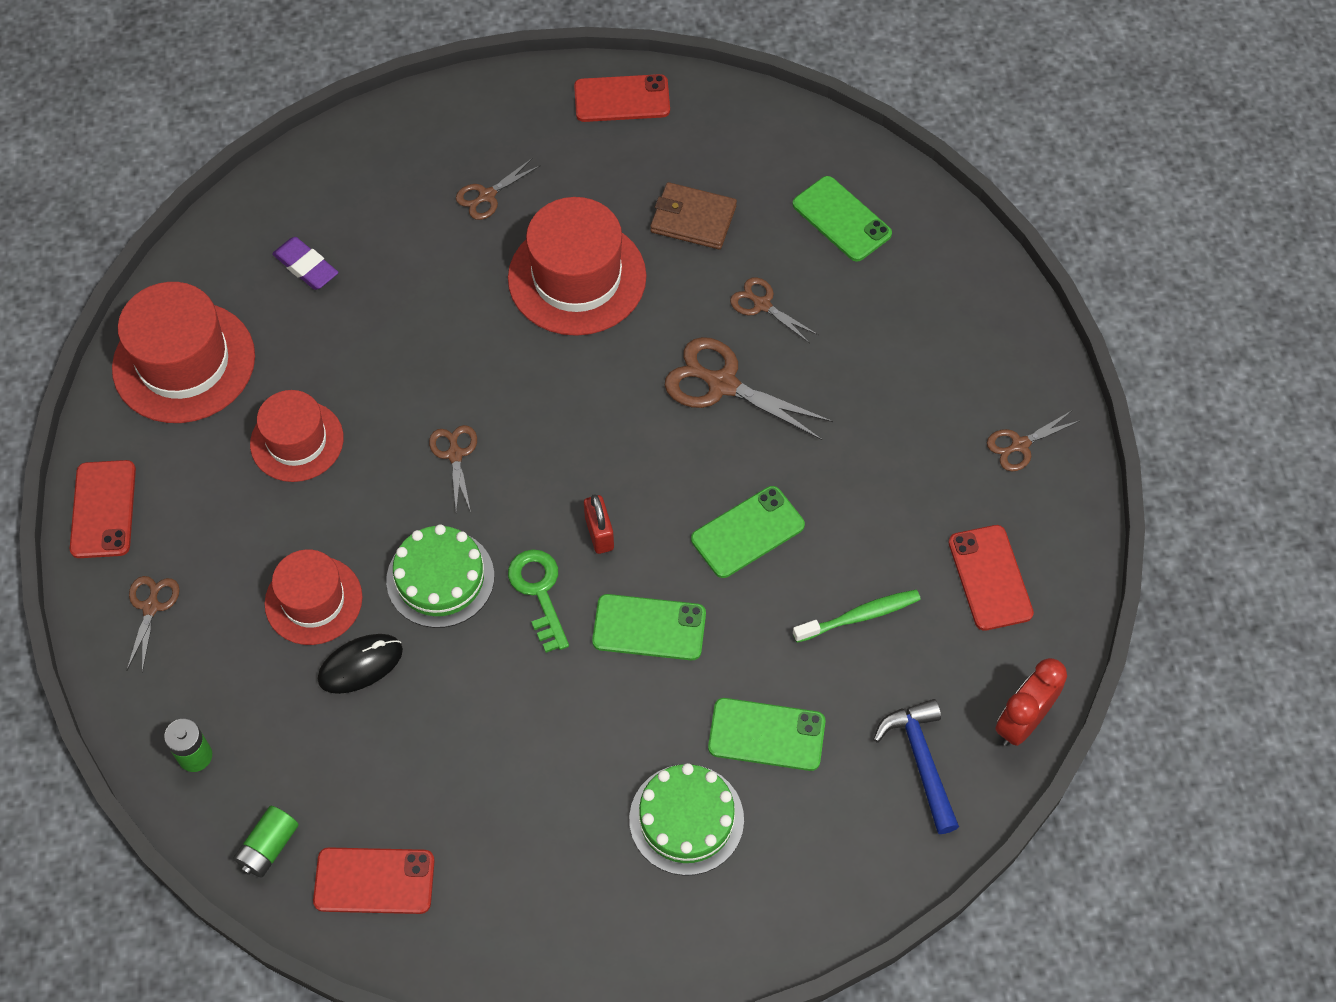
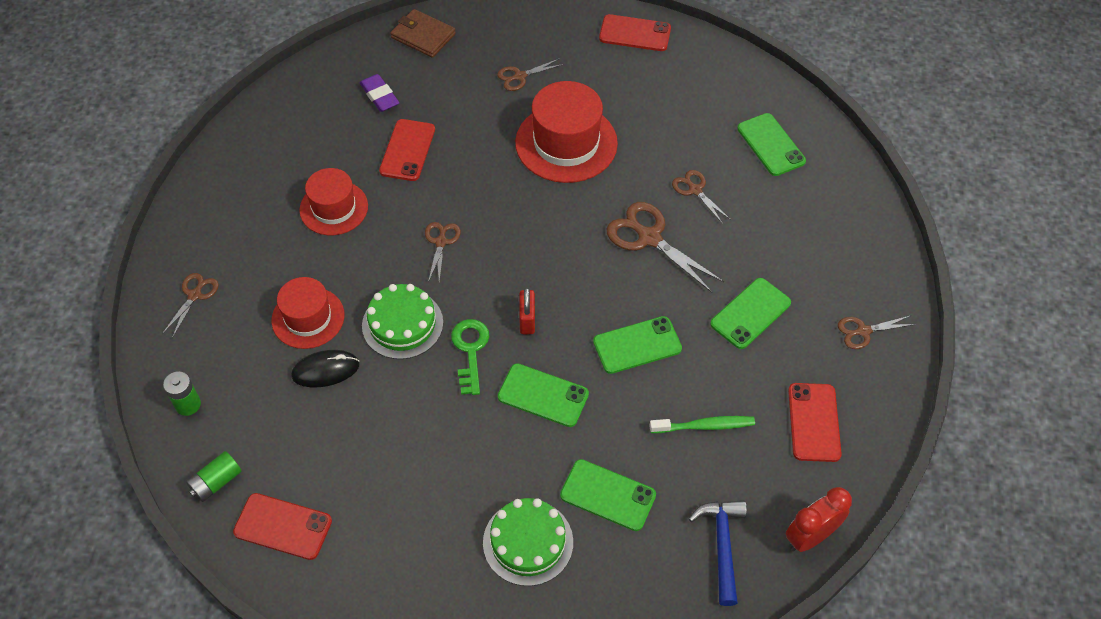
camera: 15 degrees right, 5 degrees down
red phone [70,460,136,558] -> red phone moved to [379,119,435,181]
red hat [112,282,255,423] -> none
brown wallet [650,182,737,249] -> brown wallet moved to [390,9,456,58]
none -> green phone [710,278,791,349]

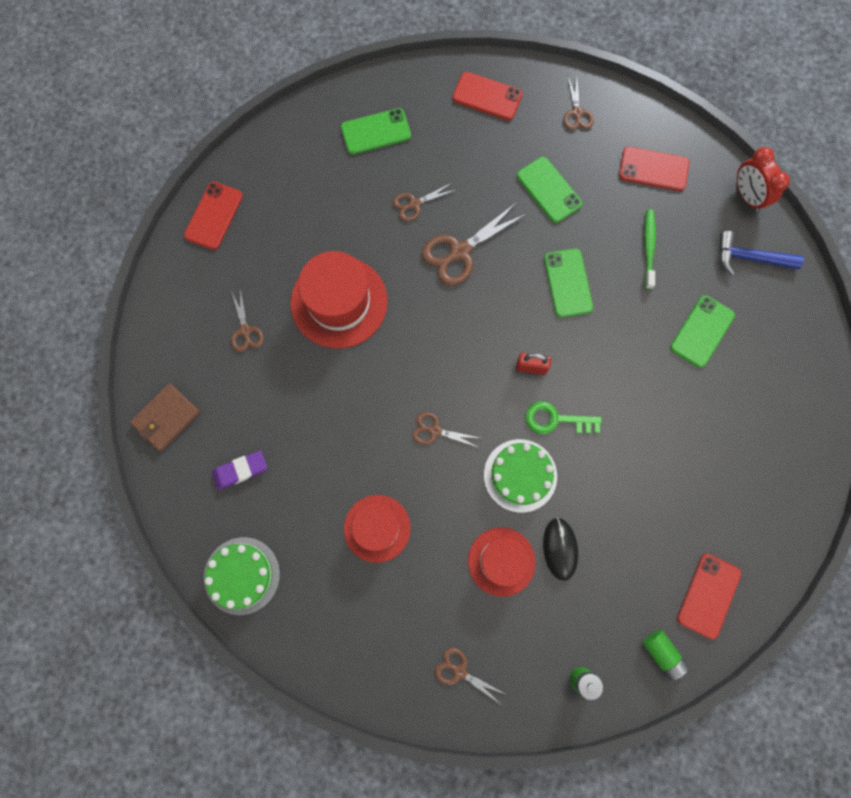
camera: 80 degrees left, 20 degrees up
red phone [379,119,435,181] -> red phone moved to [453,72,523,121]
green cake [483,498,573,586] -> green cake moved to [204,537,280,615]
green phone [498,363,589,427] -> none

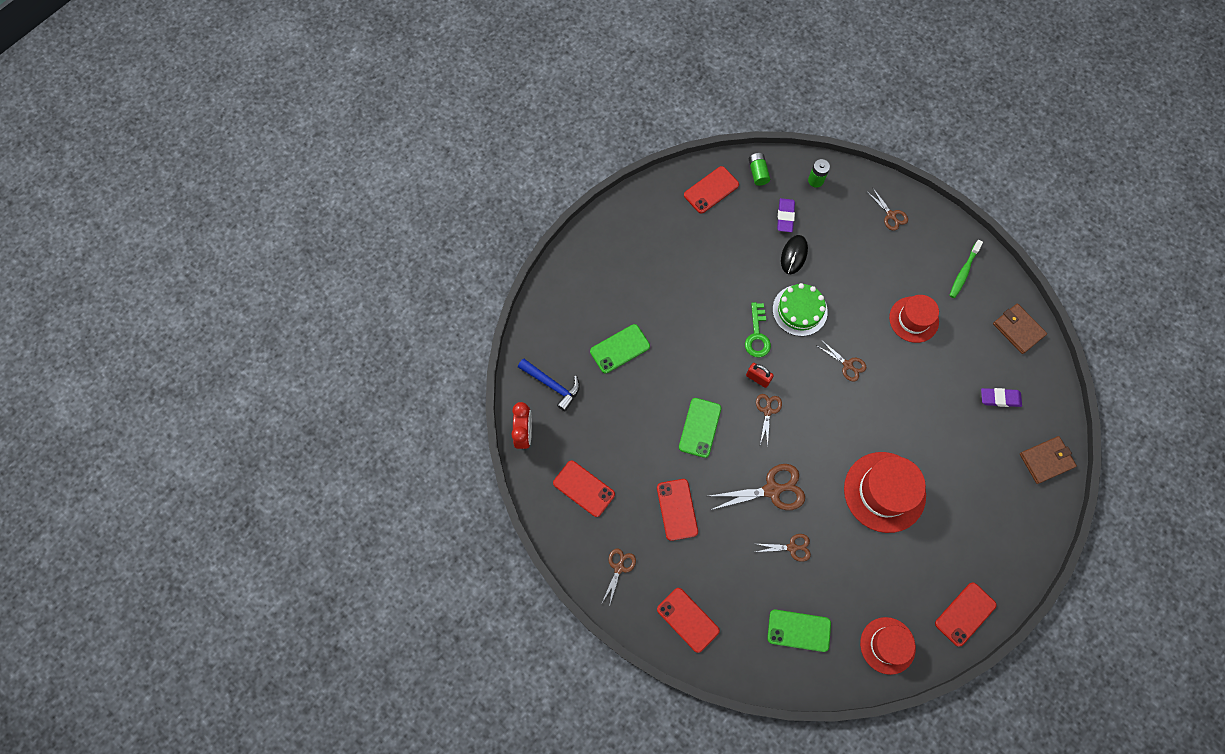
camera: 155 degrees left, 5 degrees down
green cake [204,537,280,615] -> brown wallet [993,303,1047,354]
brown scissors [231,288,264,352] -> brown scissors moved to [756,394,782,447]
red hat [468,527,536,597] -> red hat moved to [860,617,916,675]
green phone [517,157,582,223] -> red phone [657,479,698,541]
green key [525,401,602,434] -> green key turned 60 degrees clockwise [745,302,771,358]
green toothbrush [644,209,656,289] -> green toothbrush moved to [949,240,983,298]
none -> purple eraser [777,198,795,232]

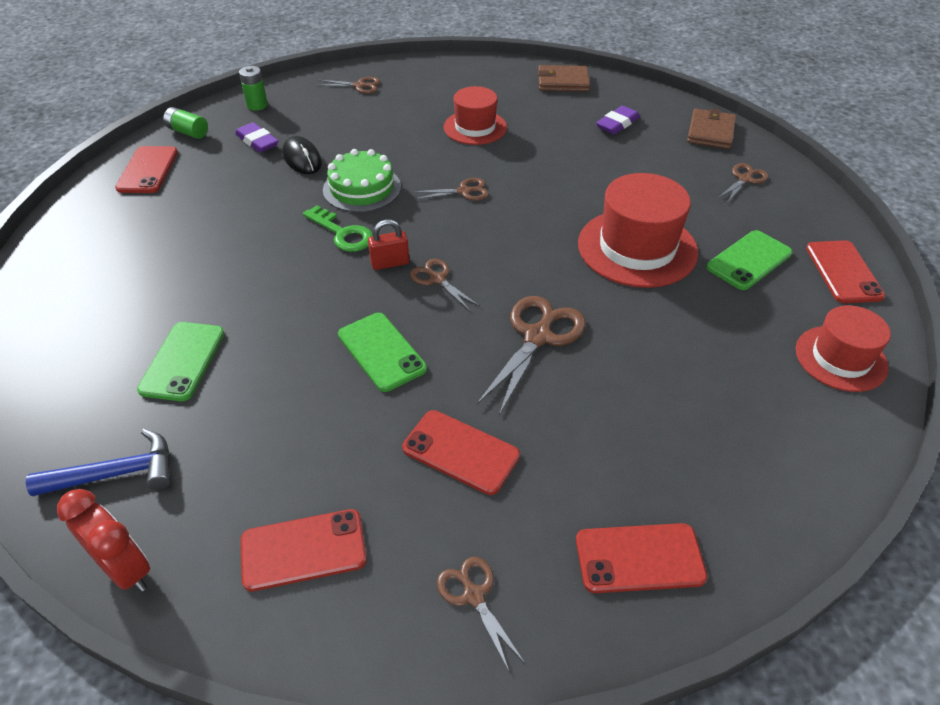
camera: 50 degrees left, 25 degrees down
brown scissors [756,534,811,562] -> brown scissors moved to [717,163,768,203]
green phone [767,610,831,652] -> green phone moved to [707,230,792,290]
green toothbrush [949,240,983,298] -> none

